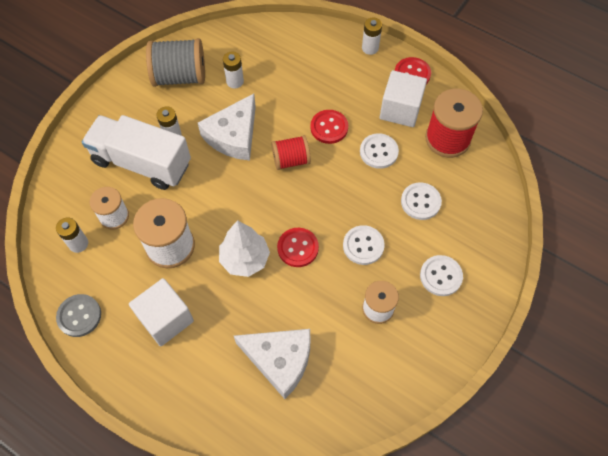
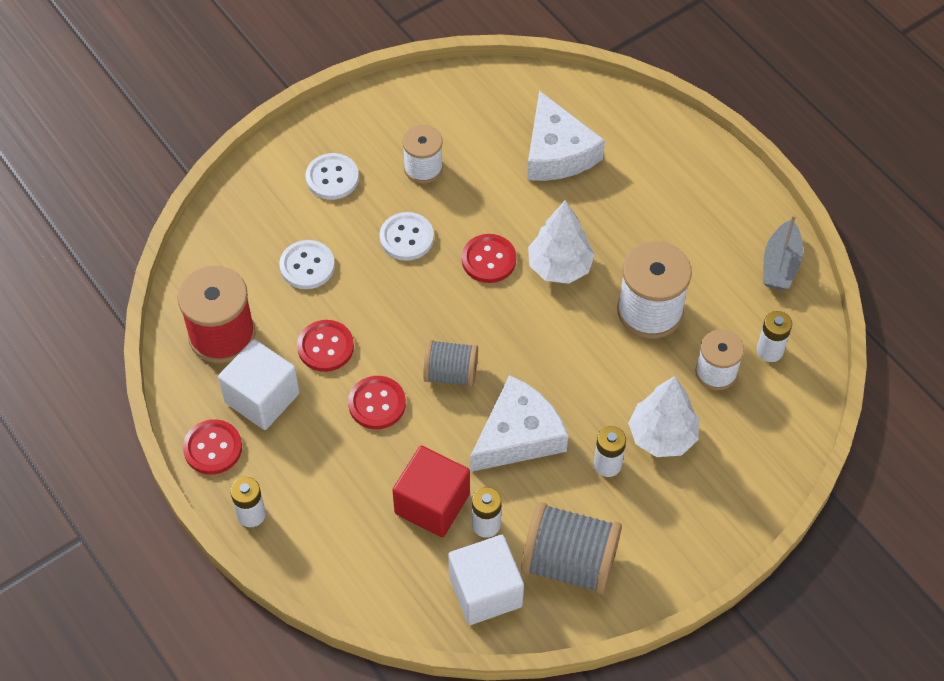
camera: 160 degrees left, 5 degrees down
grey button [56,294,101,337] -> grey boat [763,214,803,291]
white truck [82,115,191,190] -> white tree [628,376,699,457]
white cube [129,278,194,346] -> white cube moved to [448,535,524,625]
white cheese [234,329,310,399] -> white cheese turned 150 degrees counterclockwise [527,91,605,181]
red spool [272,135,311,170] -> grey spool [423,340,478,387]
white button [360,133,399,169] -> red button [297,320,354,372]
none -> red cube [392,446,470,537]

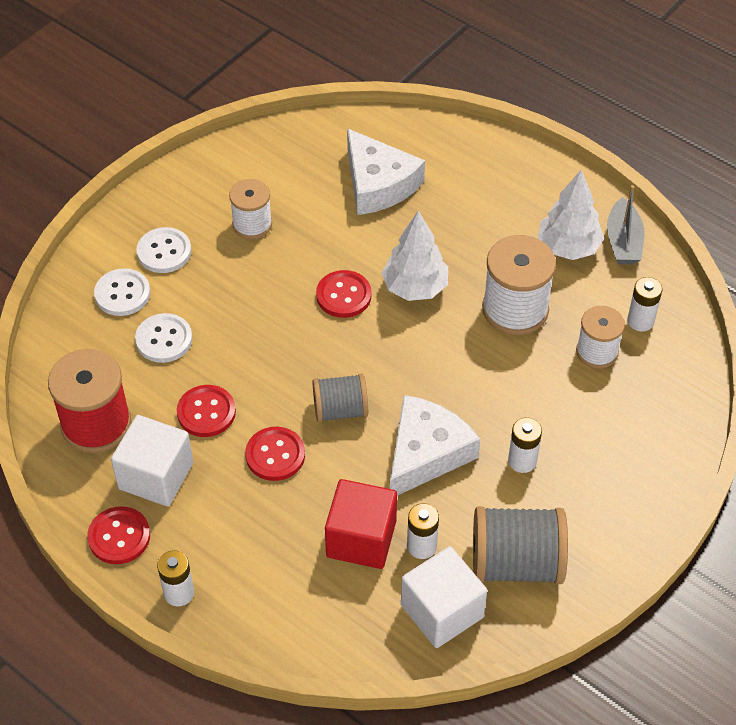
camera: 15 degrees left, 5 degrees down
white button [380,212,434,261] -> white button moved to [94,268,150,316]
white tree [628,376,699,457] -> white tree moved to [538,169,604,260]

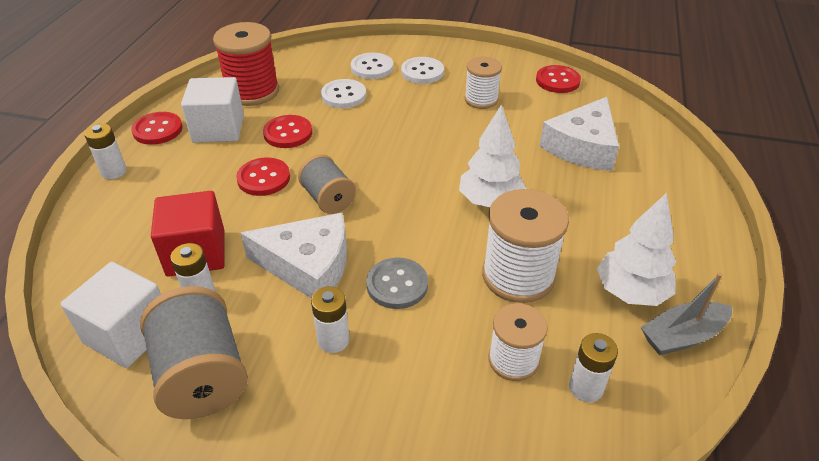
camera: 65 degrees right, 10 degrees down
red button [316,270,372,318] -> red button moved to [536,65,581,93]
none -> grey button [366,258,428,309]

